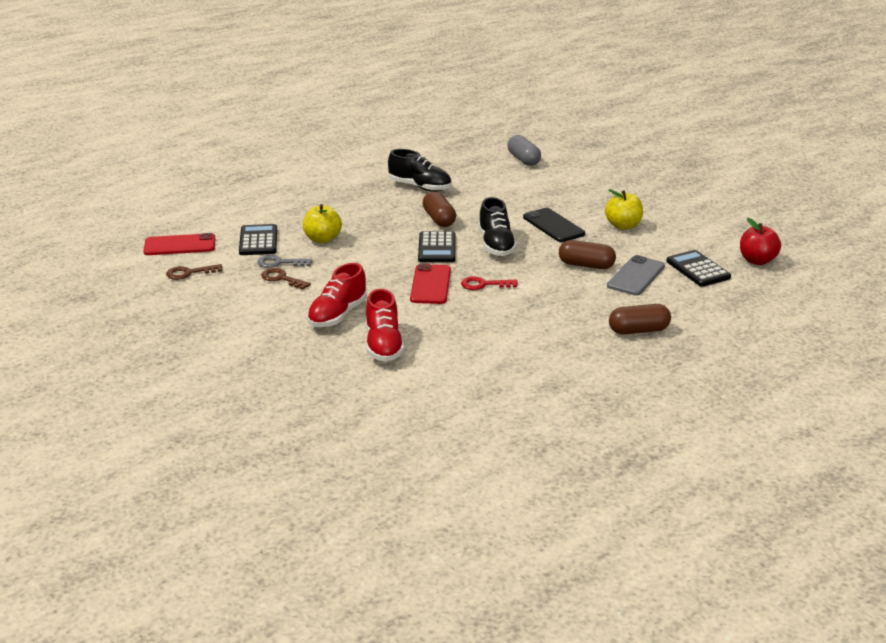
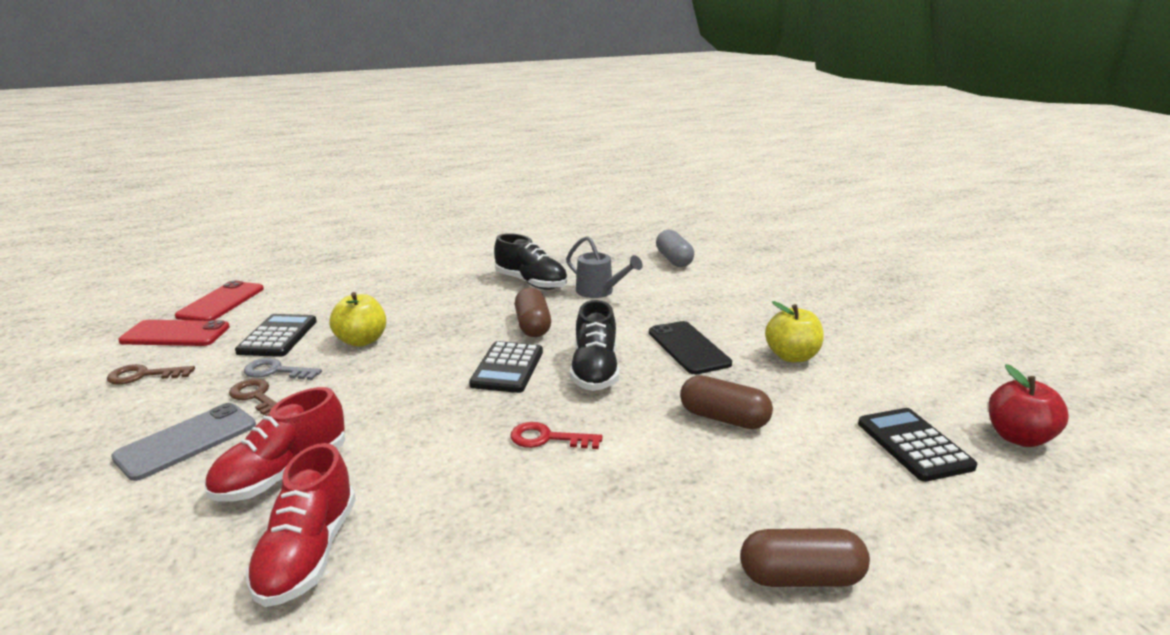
camera: 10 degrees right, 5 degrees down
red phone [410,264,451,304] -> red phone moved to [175,280,264,321]
grey phone [607,255,665,295] -> grey phone moved to [111,403,256,481]
none -> grey watering can [566,236,643,298]

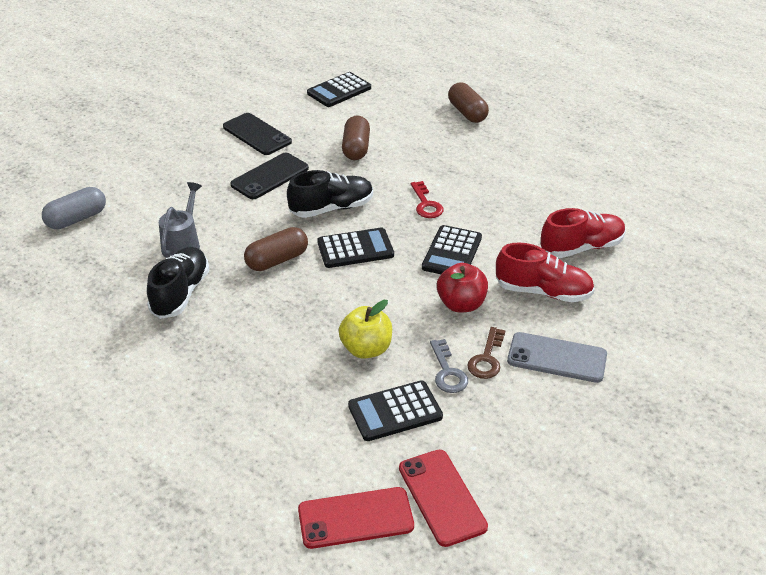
camera: 115 degrees left, 15 degrees up
brown key [107,364,195,384] -> none
yellow apple [765,301,824,362] -> black phone [223,113,292,155]
red apple [988,364,1069,447] -> red apple moved to [437,263,488,312]
none -> black calculator [422,225,482,274]

